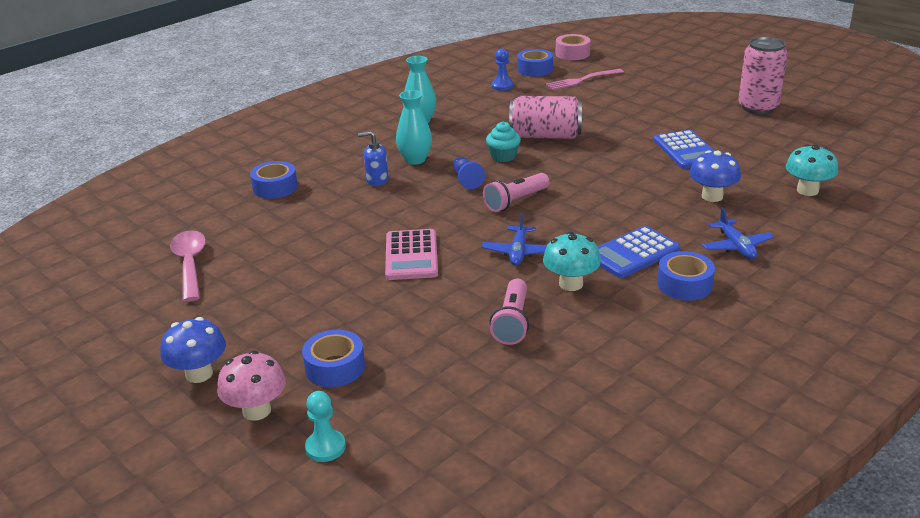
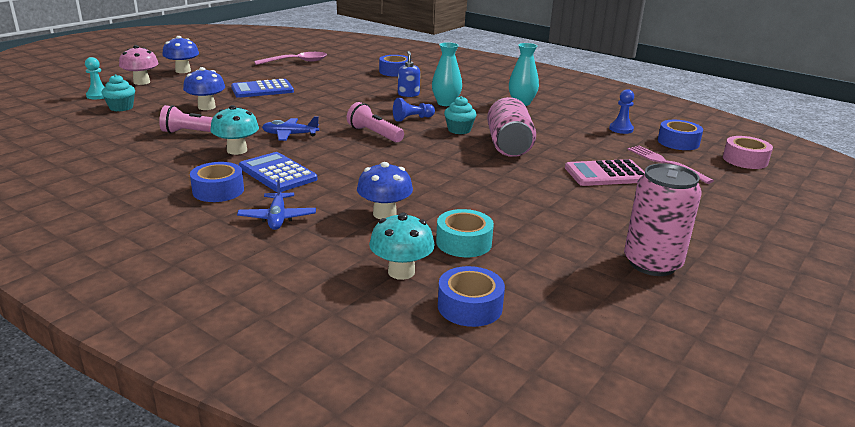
camera: 80 degrees right, 5 degrees down
blue tape [302,330,365,387] -> blue tape moved to [438,266,505,327]
pink calculator [385,229,438,280] -> pink calculator moved to [565,159,645,186]
blue calculator [653,130,714,169] -> blue calculator moved to [231,79,294,98]
blue plane [702,207,774,259] -> blue plane turned 75 degrees counterclockwise [237,178,316,230]
none -> turquoise cupcake [102,74,135,111]
none -> blue mushroom [183,67,225,110]
none -> turquoise tape [436,209,494,257]

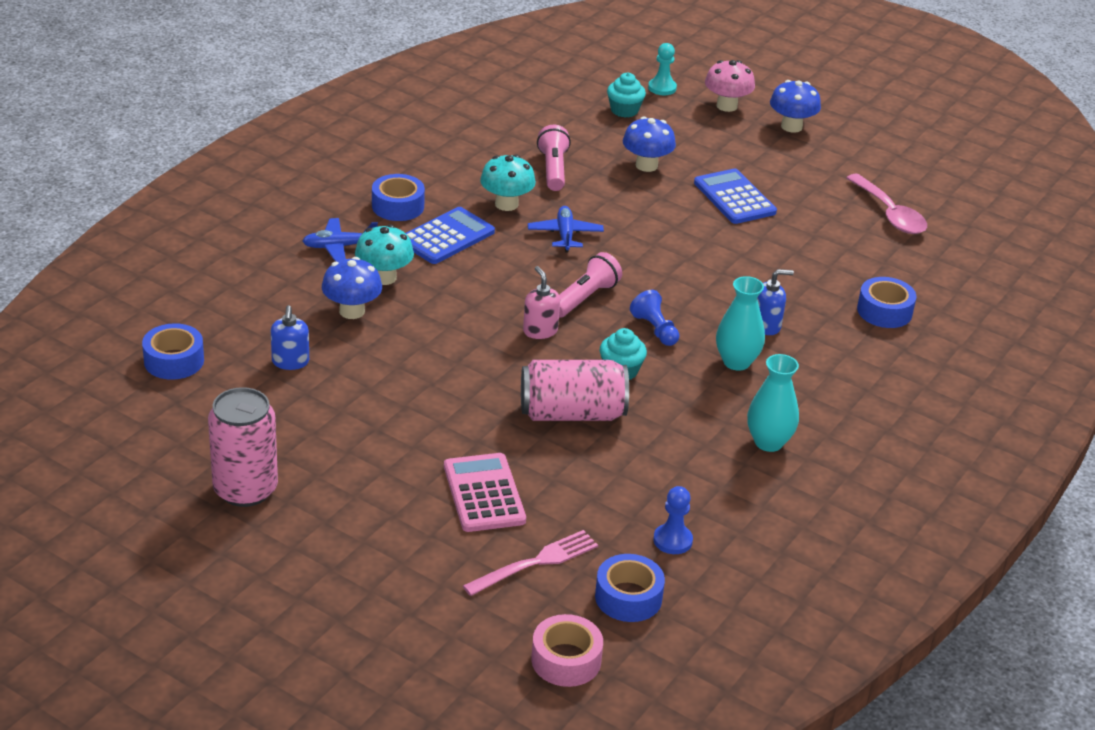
camera: 85 degrees right, 10 degrees up
turquoise mushroom [369,212,435,280] -> turquoise mushroom moved to [355,224,414,285]
turquoise tape [436,209,494,257] -> blue soap dispenser [271,305,309,370]
none -> pink soap dispenser [523,266,560,339]

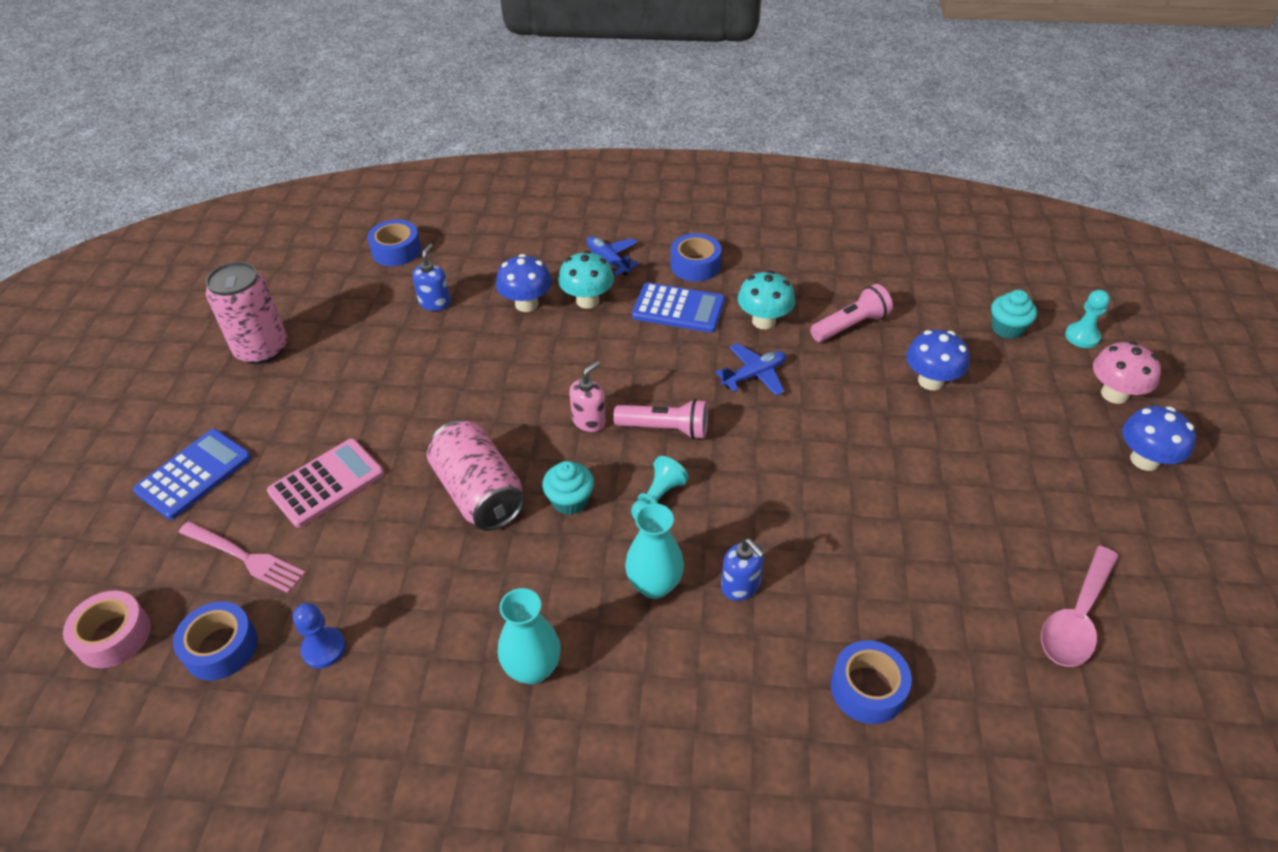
camera: 65 degrees right, 10 degrees up
blue soap dispenser [271,305,309,370] -> blue soap dispenser turned 135 degrees clockwise [412,244,451,311]
blue pawn [630,290,679,346] -> turquoise pawn [631,456,689,519]
blue calculator [694,168,777,224] -> blue calculator moved to [133,429,252,520]

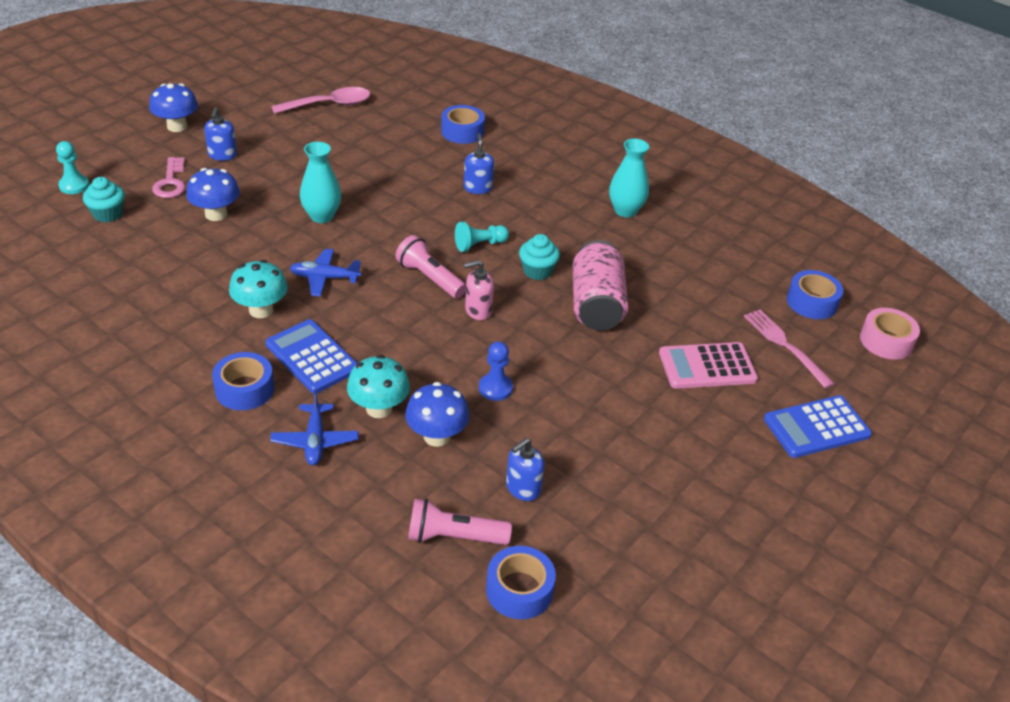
camera: 150 degrees left, 5 degrees down
pink can [206,262,287,364] -> none
blue pawn [293,603,346,669] -> blue pawn moved to [479,342,513,401]
turquoise vase [625,503,684,599] -> turquoise vase moved to [300,142,341,223]
pink flashlight [810,284,893,342] -> pink flashlight moved to [408,498,512,545]
pink mushroom [1093,341,1161,404] -> none
none -> pink key [152,157,186,198]
none -> blue soap dispenser [204,107,237,161]

